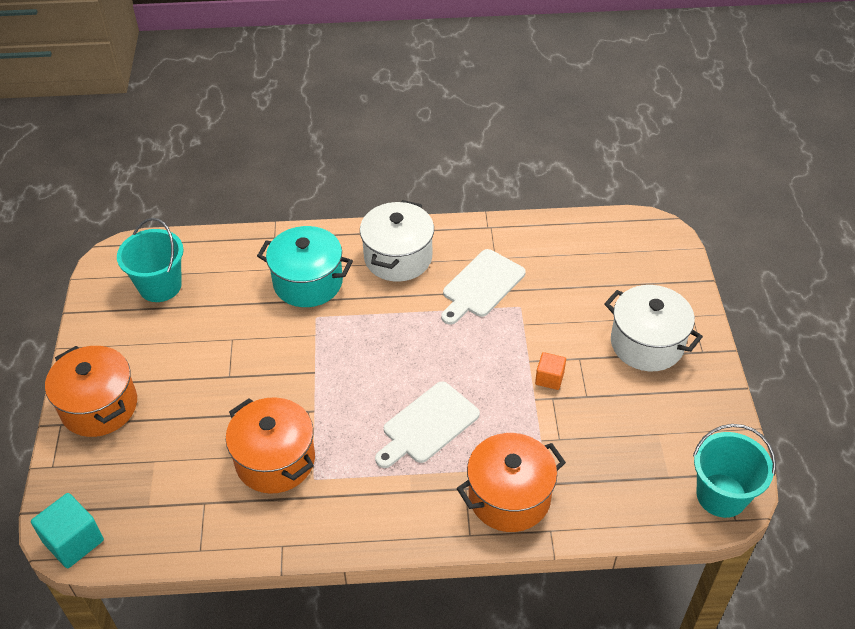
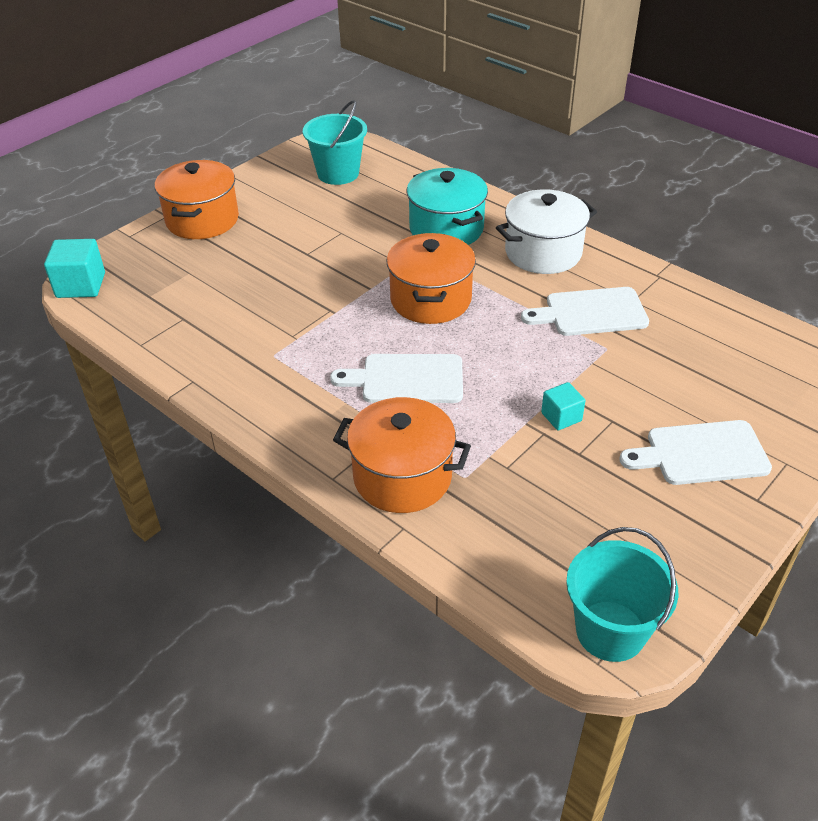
camera: 45 degrees right, 5 degrees down
orange pot [226,397,315,494] -> orange pot moved to [386,233,476,324]
orange cube [535,352,566,390] -> turquoise cube [541,382,585,430]
white pot [604,285,703,371] -> white cutting board [619,420,772,485]

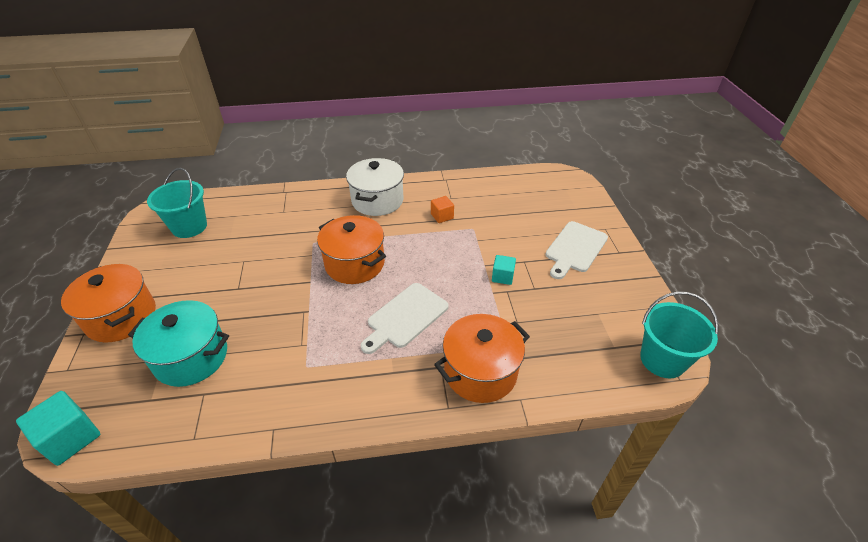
camera: 50 degrees left, 0 degrees up
turquoise pot [407,168,488,245] -> turquoise pot moved to [128,300,229,387]
white cutting board [521,287,649,336] -> orange cube [431,196,454,223]

